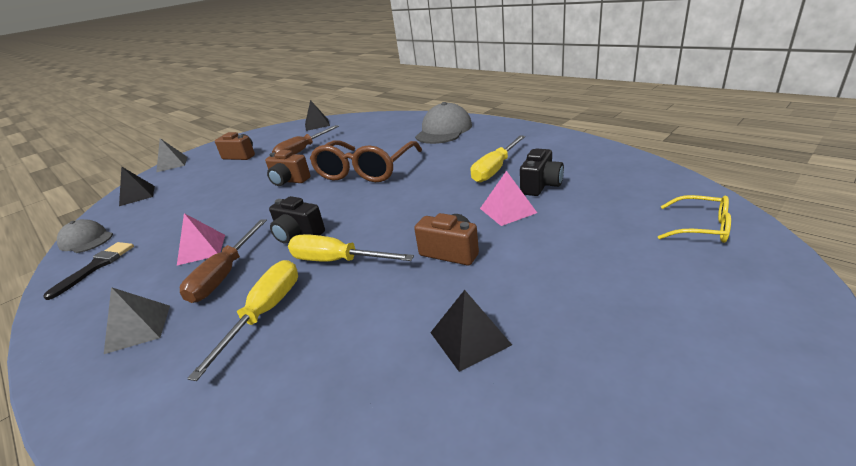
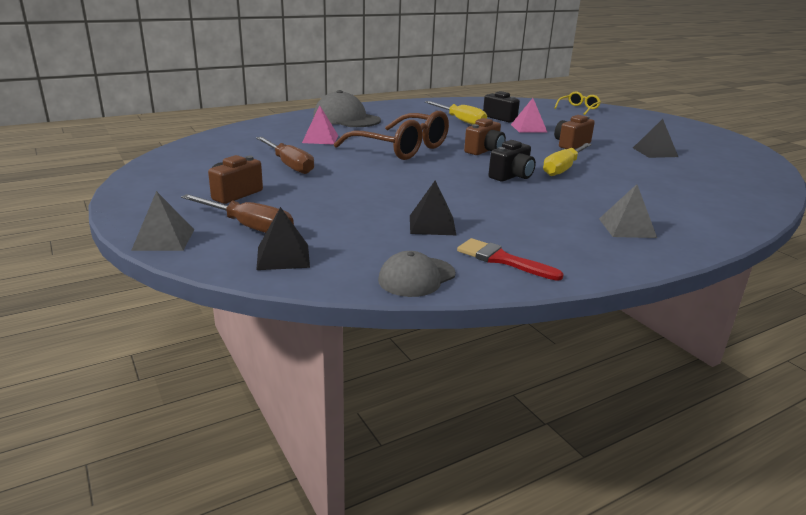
camera: 80 degrees left, 5 degrees down
black brush [43,242,134,300] -> red brush [457,238,564,281]
pink pyramid [177,213,225,265] -> pink pyramid moved to [302,105,338,144]
brown screwdriver [180,219,267,303] -> brown screwdriver moved to [181,194,294,233]
yellow screwdriver [187,260,298,381] -> none
brown camera [265,150,311,186] -> brown camera moved to [464,118,506,155]
black pyramid [305,100,330,131] -> black pyramid moved to [410,180,456,235]

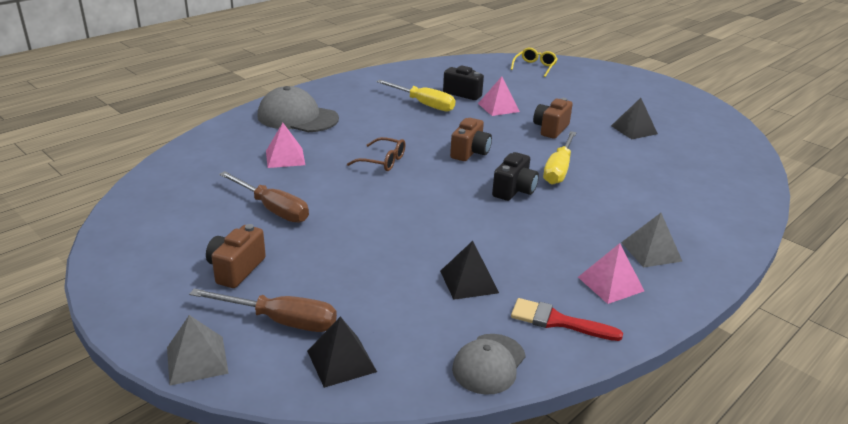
camera: 15 degrees left, 5 degrees up
brown glasses [334,111,449,160] -> brown glasses [347,137,405,171], size x0.49
none -> pink pyramid [578,243,644,304]

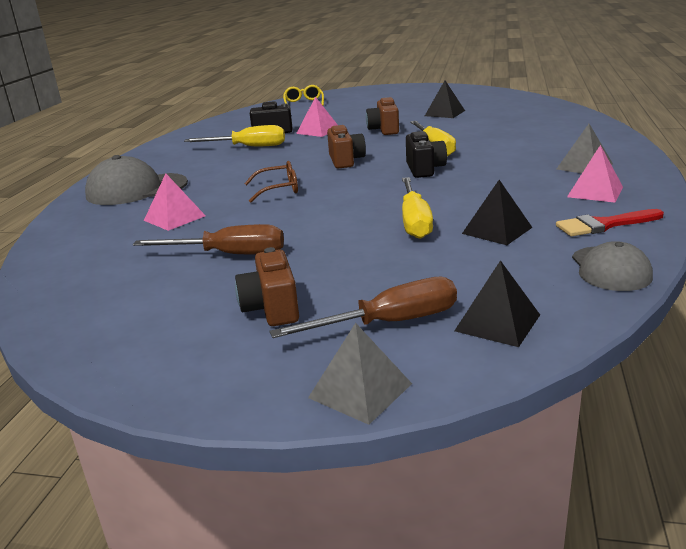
camera: 30 degrees left, 5 degrees down
none -> yellow screwdriver [402,177,433,239]

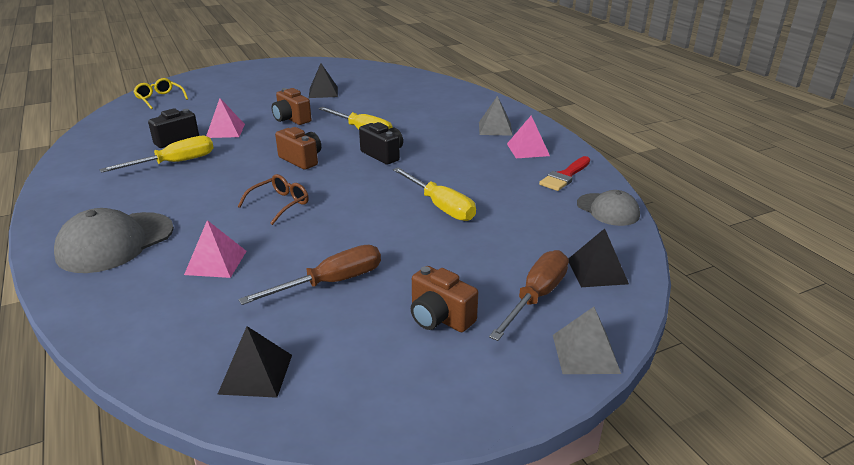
camera: 40 degrees left, 5 degrees up
black pyramid [462,180,533,245] -> black pyramid moved to [217,326,292,398]

